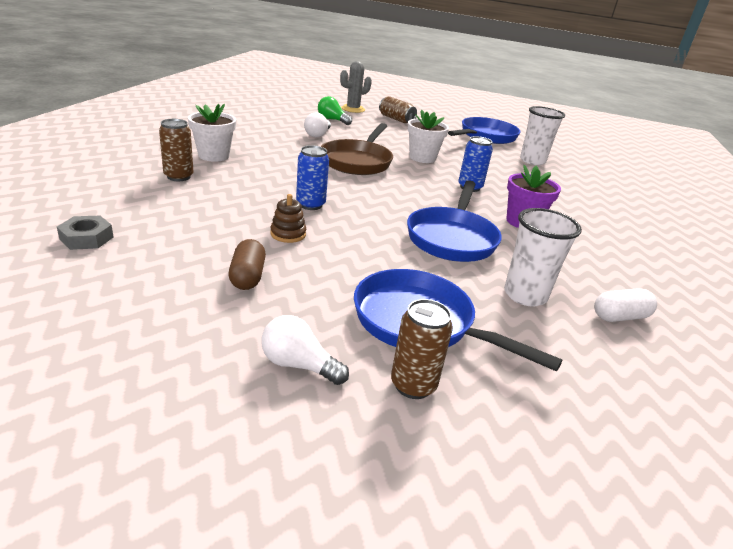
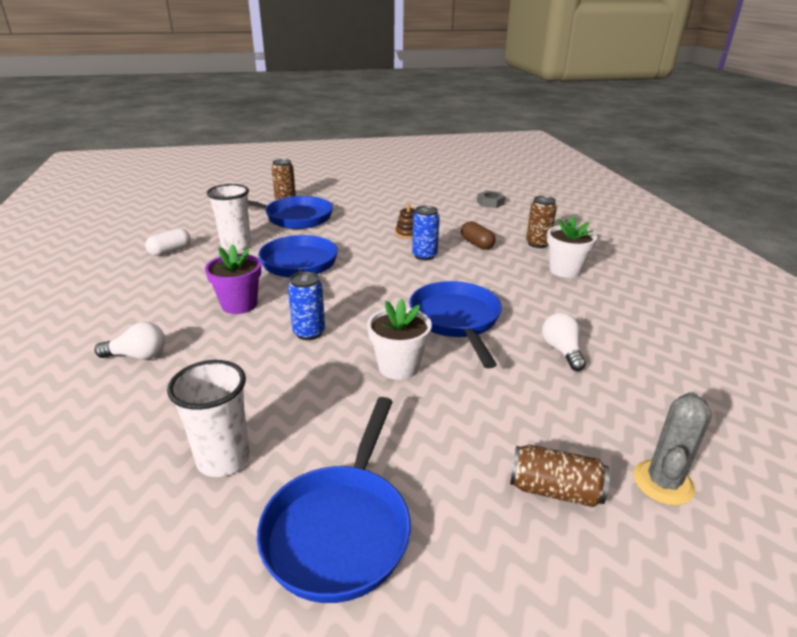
camera: 155 degrees right, 0 degrees up
brown capsule [229,239,266,290] -> brown capsule moved to [461,221,496,250]
white light bulb [261,315,349,385] -> white light bulb moved to [95,322,165,359]
green light bulb [318,96,352,125] -> none
brown pan [321,123,393,175] -> blue pan [409,281,502,368]

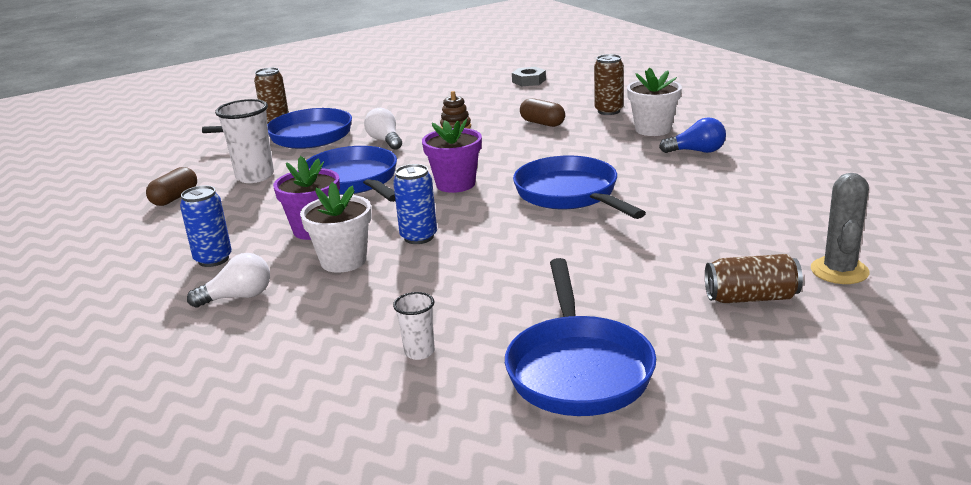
camera: 15 degrees left, 5 degrees down
white capsule [145,228,191,256] -> brown capsule [146,167,197,206]
white cup [167,360,250,477] -> white cup [393,292,435,360], size x0.54
white flower pot [367,299,432,380] -> white flower pot moved to [300,182,372,273]
blue can [412,206,440,260] -> blue can moved to [180,186,232,267]
white light bulb [542,313,586,371] -> white light bulb moved to [364,108,402,150]
none -> purple flower pot [422,119,482,193]
none -> blue light bulb [659,117,726,153]

